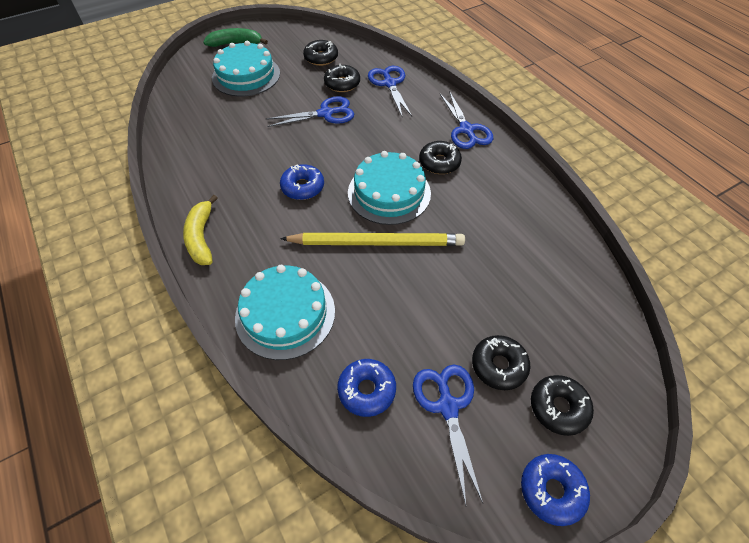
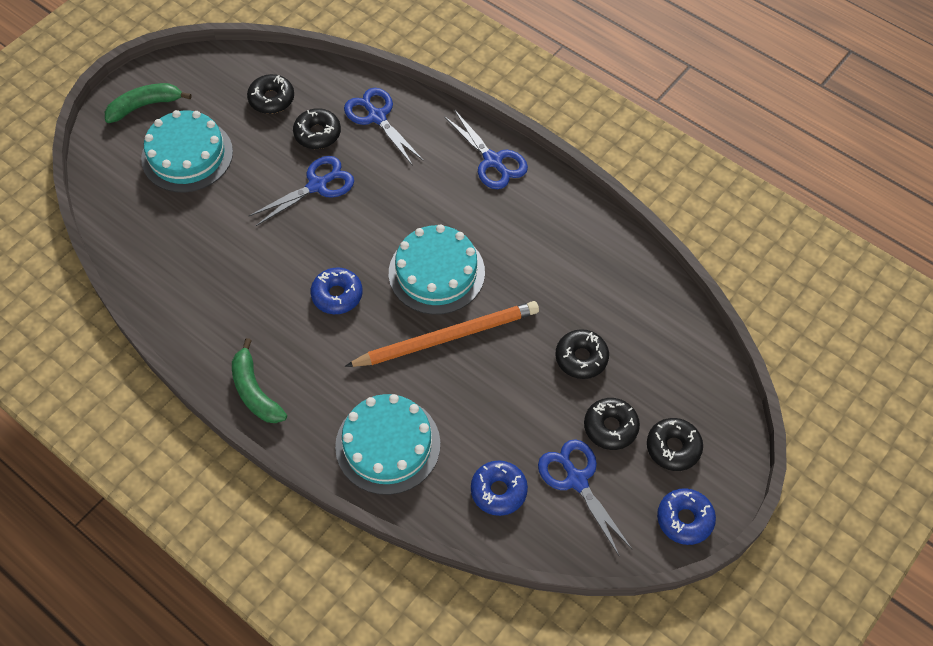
camera: 20 degrees left, 5 degrees up
yellow banana [183,195,218,265] -> green banana [232,338,287,423]
yellow pencil [280,233,465,246] -> orange pencil [345,301,539,367]
black donut [419,141,462,174] -> black donut moved to [555,329,609,379]

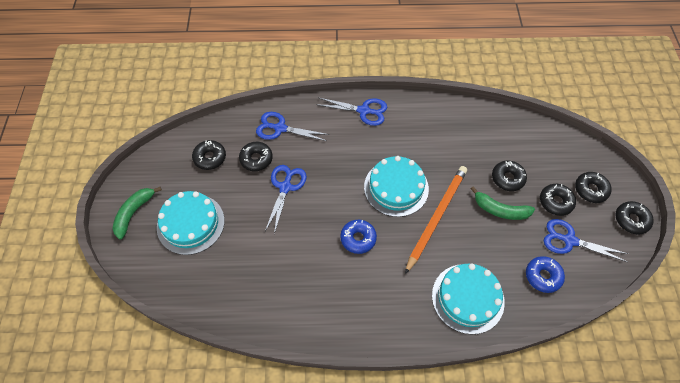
camera: 40 degrees left, 0 degrees up
green banana [232,338,287,423] -> green banana moved to [471,186,535,220]
blue donut [657,488,716,545] -> black donut [615,201,654,234]

